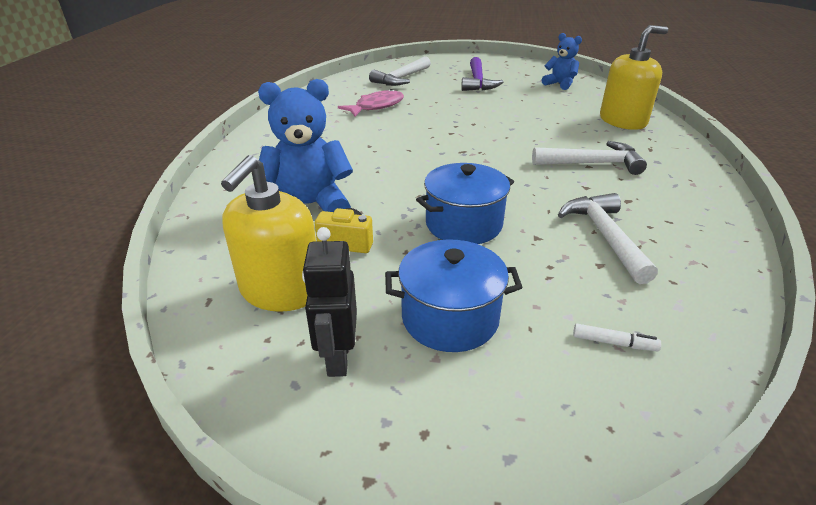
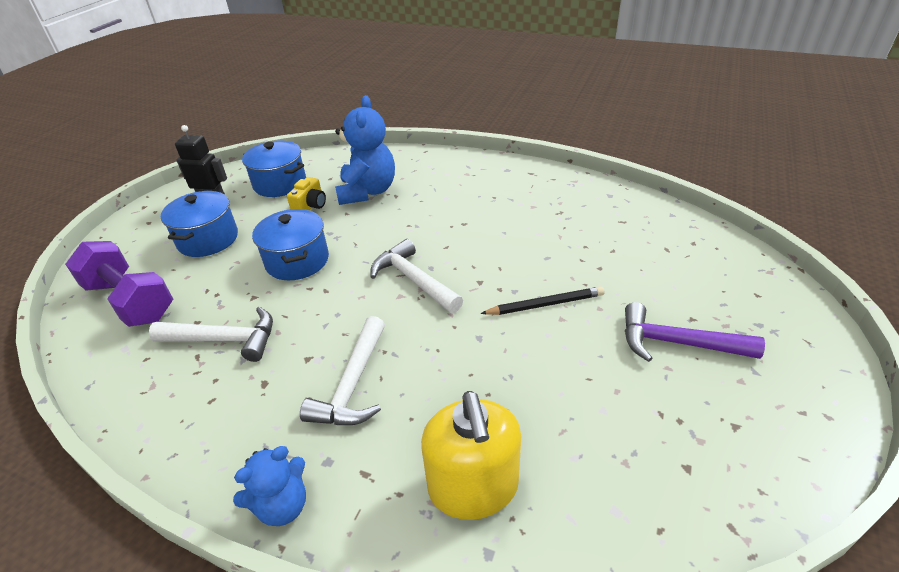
camera: 105 degrees right, 5 degrees up
yellow soap dispenser [221,155,316,312] -> blue pot [242,141,306,197]
pink fish [338,89,404,116] -> none
white hammer [369,56,431,86] -> white hammer moved to [370,239,463,313]
blue teddy bear [542,33,582,90] -> blue teddy bear moved to [233,446,306,526]
white marker [573,324,661,351] -> purple dumbbell [65,241,173,327]
none -> black pencil [480,286,604,315]

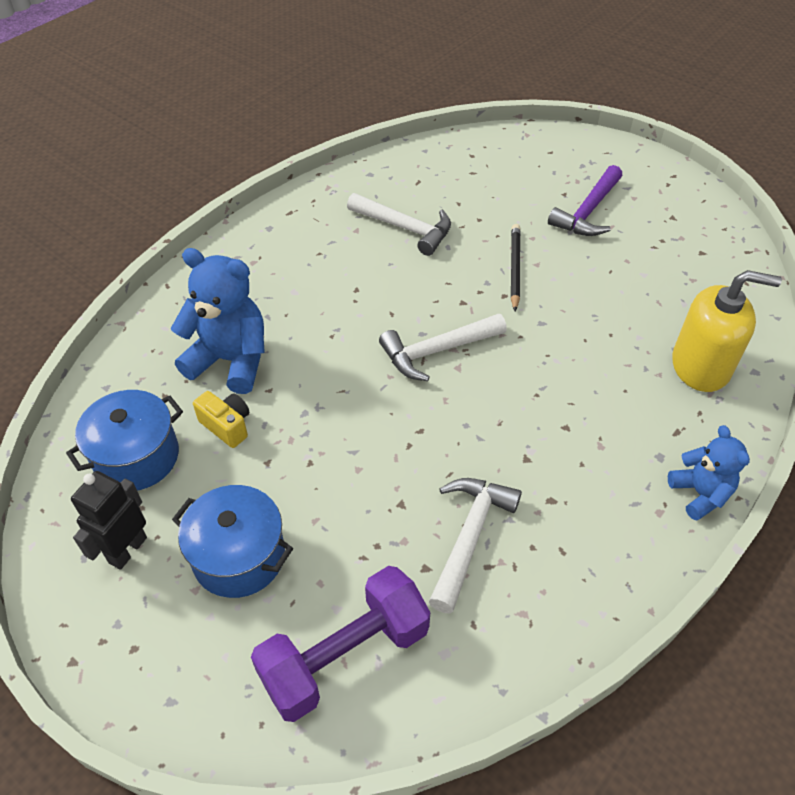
camera: 75 degrees left, 10 degrees up
blue pot [252,209,329,280] -> none
white hammer [300,316,385,425] -> white hammer moved to [347,193,451,256]

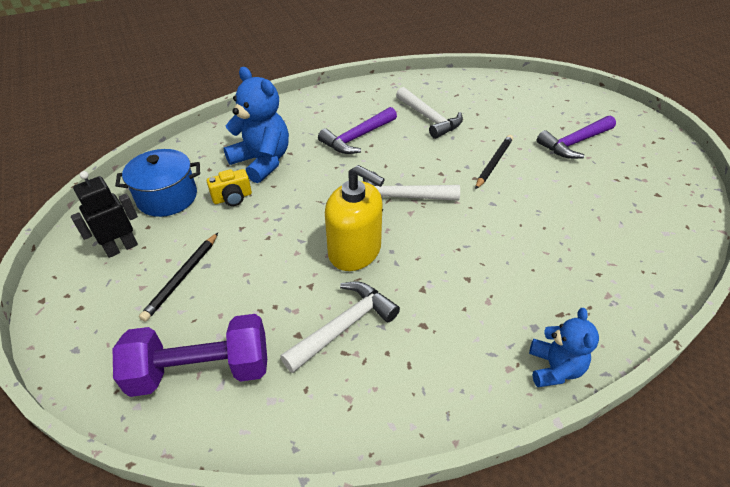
camera: 25 degrees right, 5 degrees down
blue pot [172,485,293,598] -> black pencil [139,233,218,322]
yellow camera [193,391,249,448] -> yellow camera turned 90 degrees clockwise [207,169,252,206]
yellow soap dispenser [672,270,782,392] -> yellow soap dispenser moved to [325,165,385,271]
none -> purple hammer [318,107,397,154]

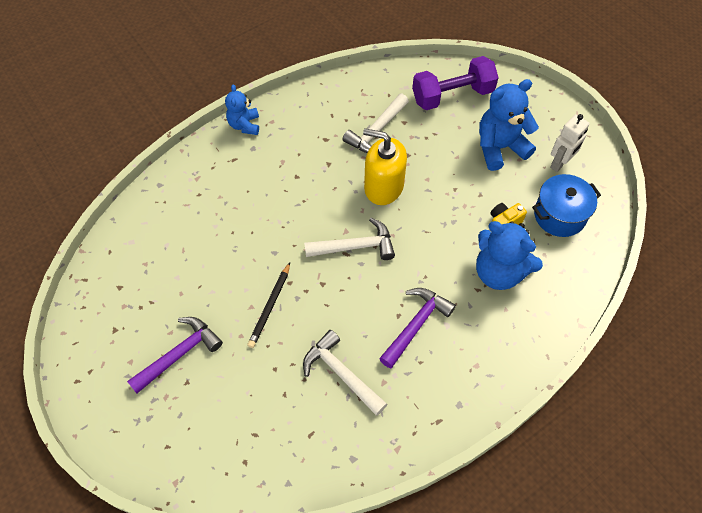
camera: 170 degrees right, 15 degrees up
black robot [71,171,138,258] -> white robot [550,114,590,172]
black pencil [139,233,218,322] -> blue teddy bear [479,79,539,171]

